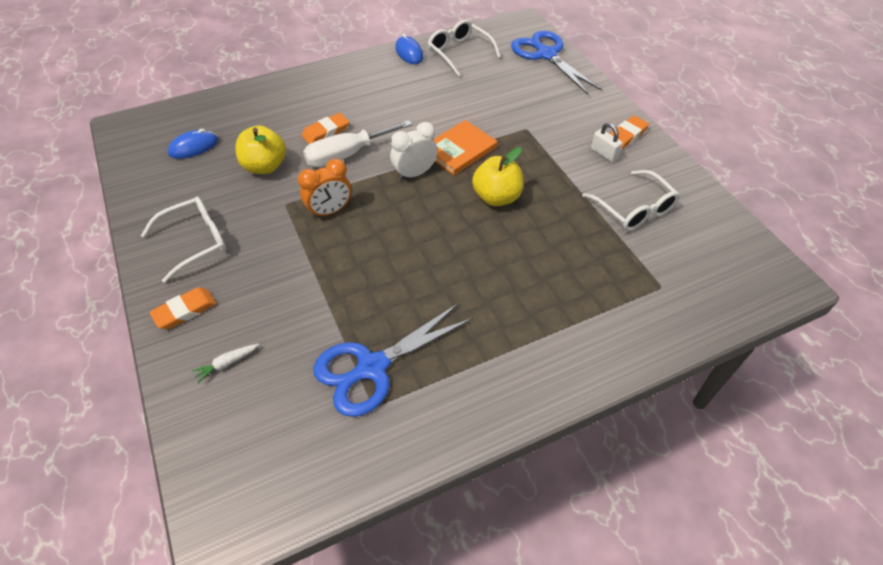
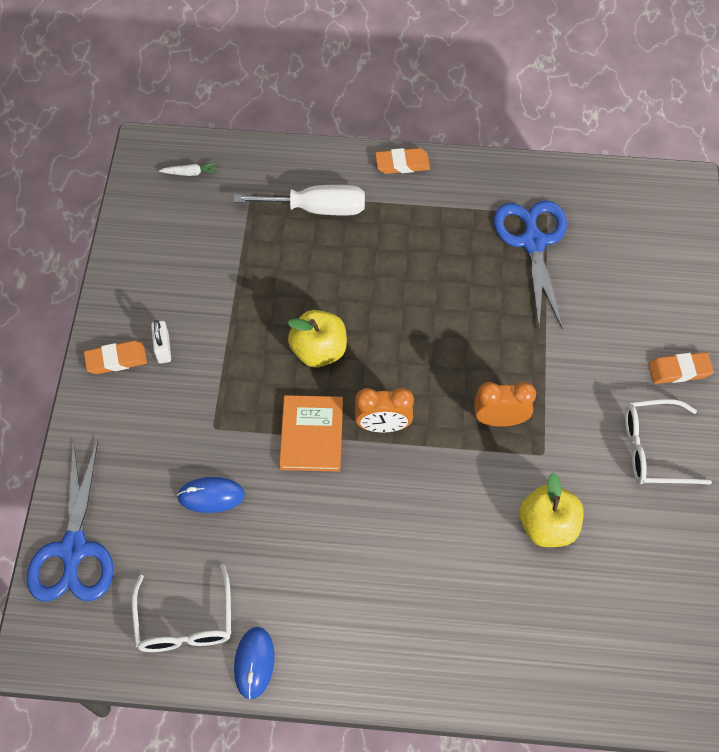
camera: 150 degrees left, 10 degrees up
blue mouse [168,129,218,159] -> blue mouse moved to [177,477,245,513]
white carrot [192,344,259,383] -> white carrot moved to [159,162,218,176]
orange eraser [302,113,349,144] -> orange eraser moved to [375,148,430,174]
white screwdriver [303,120,412,167] -> white screwdriver moved to [233,185,365,216]
blue scissors [313,303,474,417] -> blue scissors turned 90 degrees counterclockwise [493,200,567,330]
white clock [390,122,437,180] -> orange clock [355,388,414,433]
orange book [433,120,497,175] -> orange book turned 75 degrees counterclockwise [279,395,343,472]
white glasses [582,170,680,231] -> none

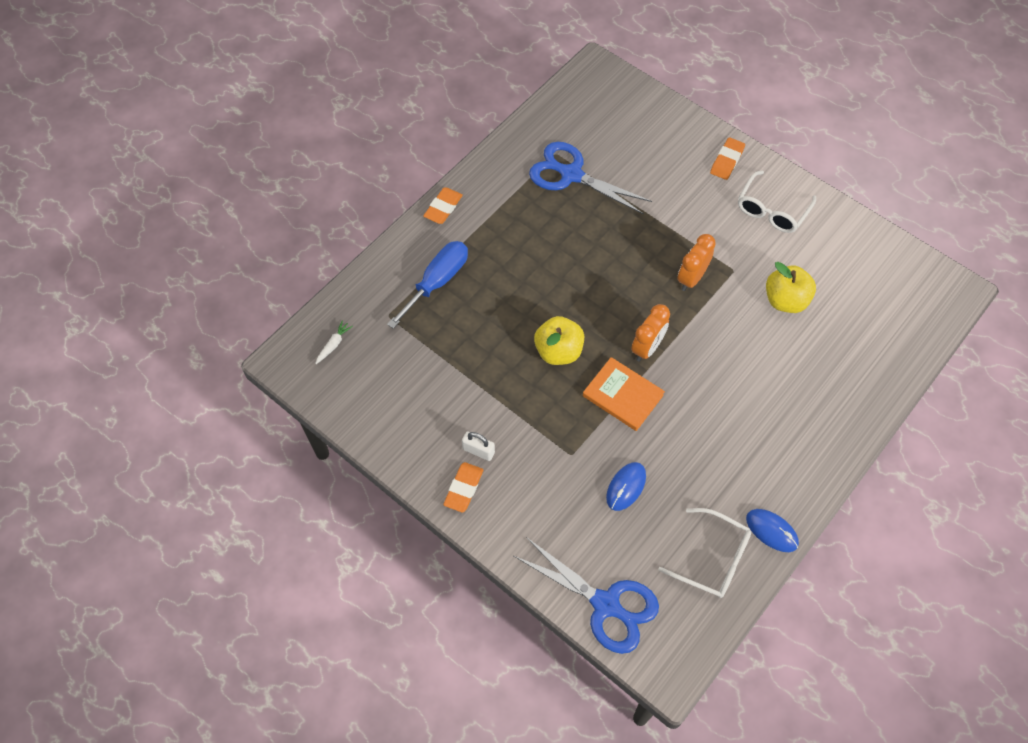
camera: 55 degrees left, 0 degrees up
white screwdriver [233,185,365,216] -> blue screwdriver [387,241,468,329]

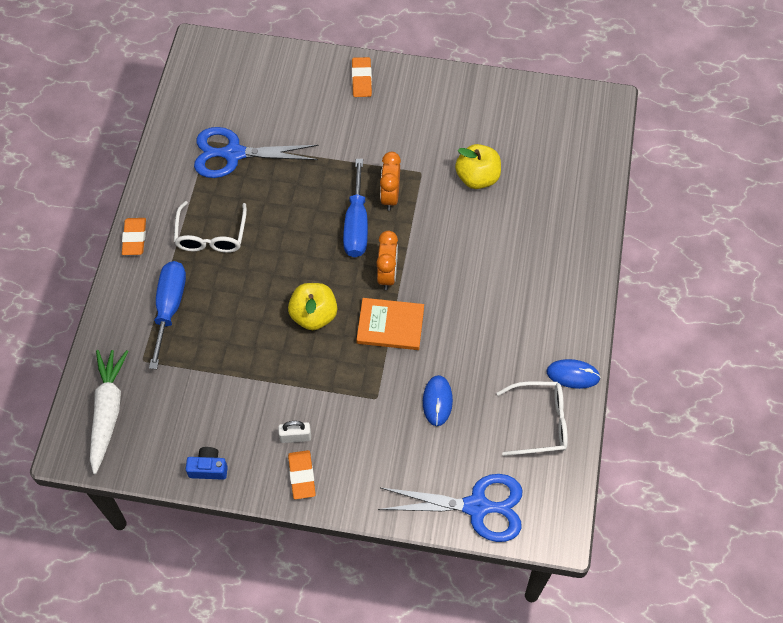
camera: 30 degrees left, 0 degrees up
white carrot [315,320,353,364] -> white carrot [90,350,128,474], size x2.39
white glasses [738,171,816,233] -> white glasses moved to [174,201,247,253]
none -> blue camera [186,447,228,480]
none -> blue screwdriver [343,159,368,257]

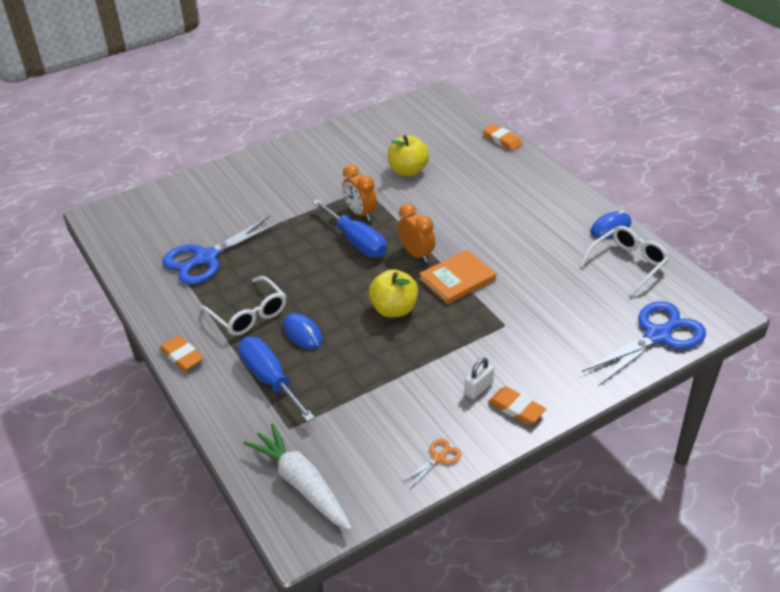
camera: 40 degrees left, 20 degrees down
blue camera [186,447,228,480] -> orange scissors [402,439,461,487]
orange eraser [352,57,372,97] -> orange eraser moved to [483,124,522,151]
blue mouse [423,375,453,426] -> blue mouse moved to [283,313,323,349]

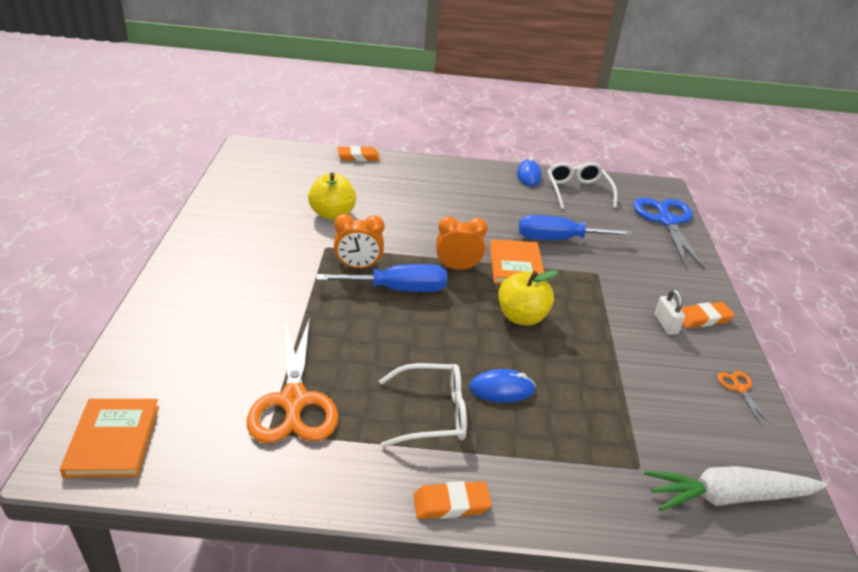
camera: 60 degrees left, 5 degrees down
blue scissors [162,215,281,285] -> orange scissors [247,317,339,443]
blue screwdriver [238,337,315,422] -> blue screwdriver moved to [519,215,633,240]
none -> orange book [60,399,159,478]

